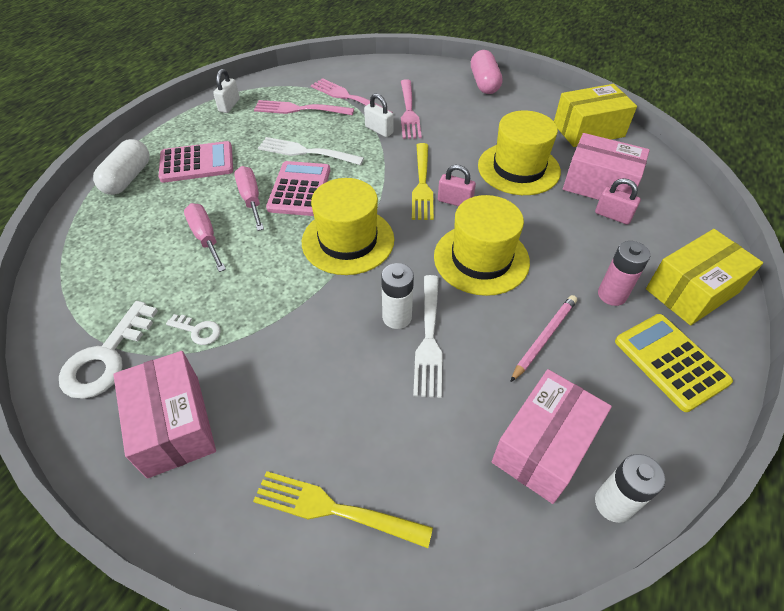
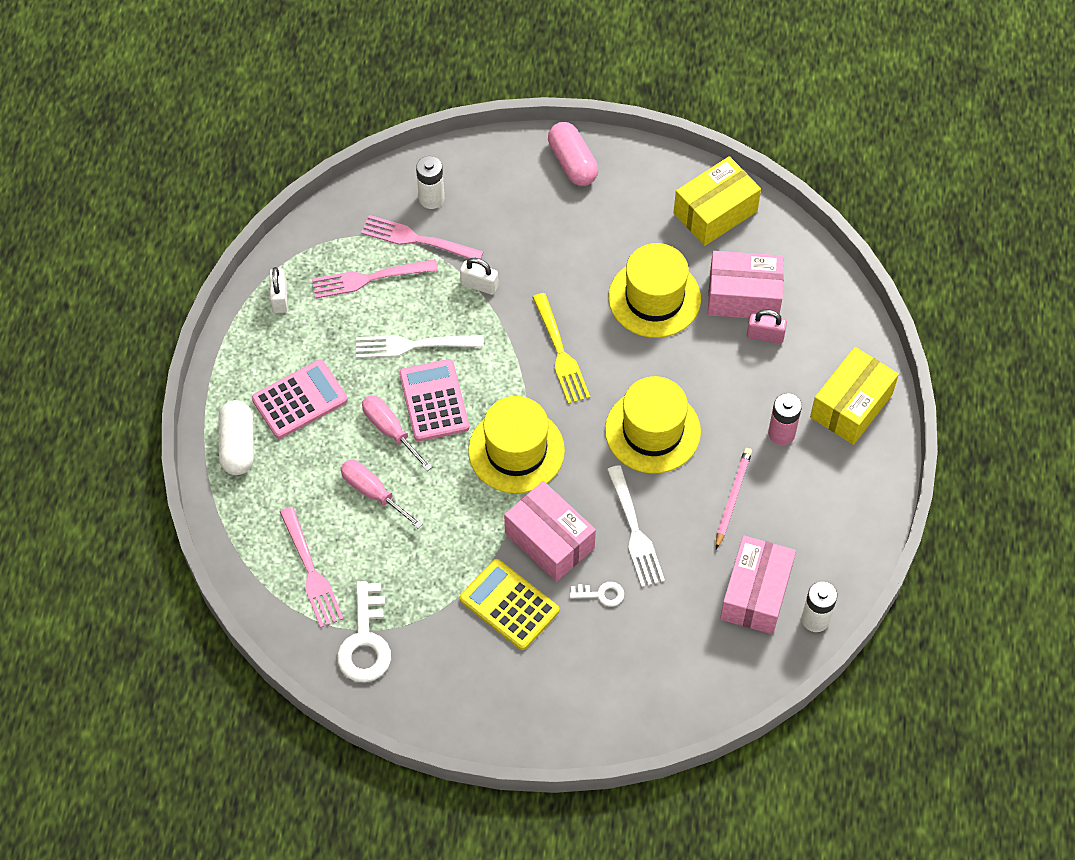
camera: 20 degrees left, 10 degrees up
pink box [113,351,216,479] -> pink box moved to [504,481,596,582]
white key [166,314,220,345] -> white key moved to [570,582,624,607]
yellow fork [253,471,433,548] -> none
white battery [381,263,414,329] -> white battery moved to [416,156,444,209]
pink fork [401,79,422,139] -> pink fork moved to [280,507,343,628]
pink padlock [438,165,476,206] -> none
yellow calculator [615,314,733,412] -> yellow calculator moved to [460,559,559,650]

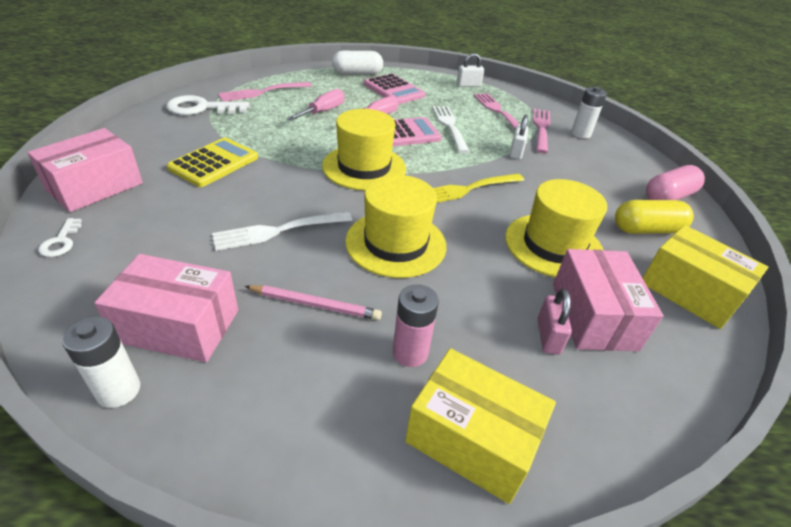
camera: 80 degrees right, 20 degrees down
pink box [504,481,596,582] -> pink box moved to [27,128,143,212]
white key [570,582,624,607] -> white key moved to [38,218,82,257]
none -> yellow capsule [615,200,694,234]

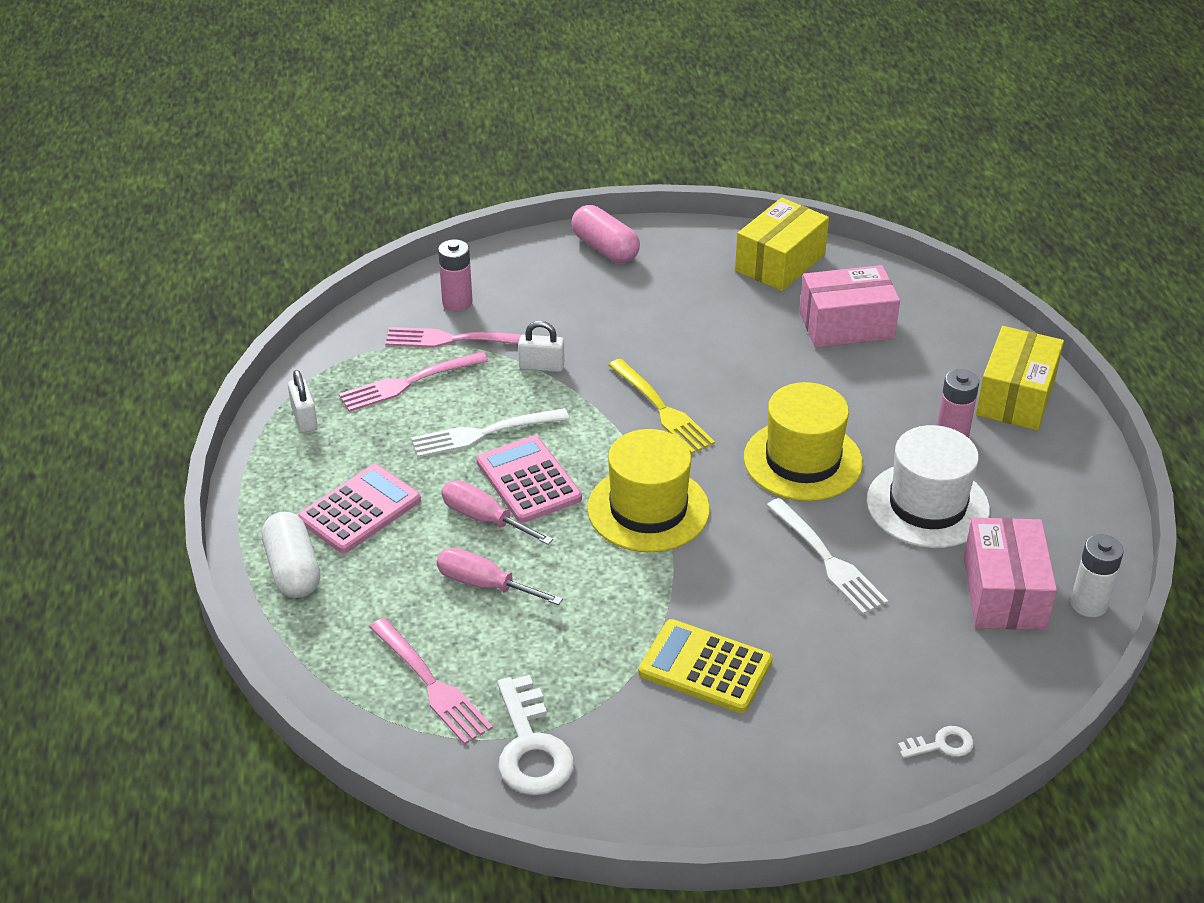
camera: 95 degrees left, 0 degrees up
pink box [27,128,143,212] -> none
pink pencil [245,285,382,320] -> white hat [866,425,990,548]
yellow hat [505,179,607,278] -> none
pink padlock [537,289,572,355] -> none
white battery [571,87,607,139] -> pink battery [438,240,473,311]
yellow capsule [615,200,694,234] -> none

